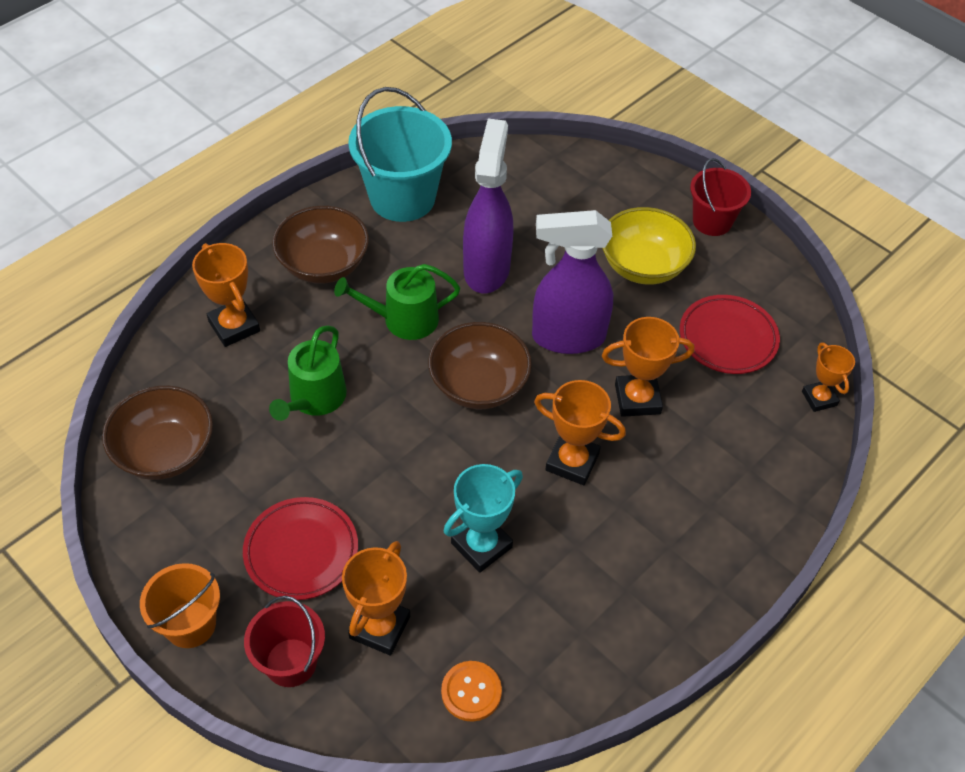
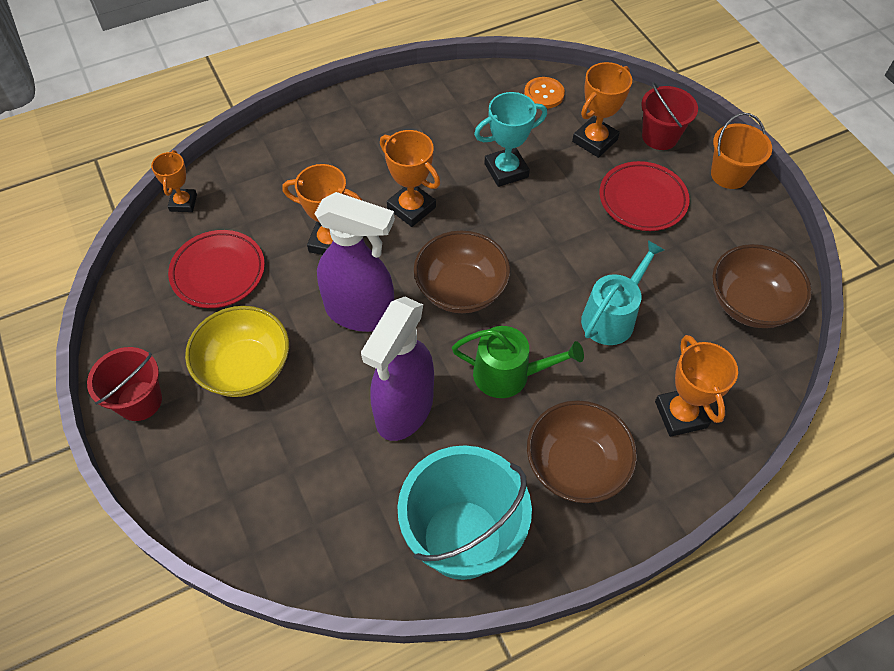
camera: 160 degrees left, 5 degrees up
green watering can [269,325,347,421] -> turquoise watering can [581,240,664,345]

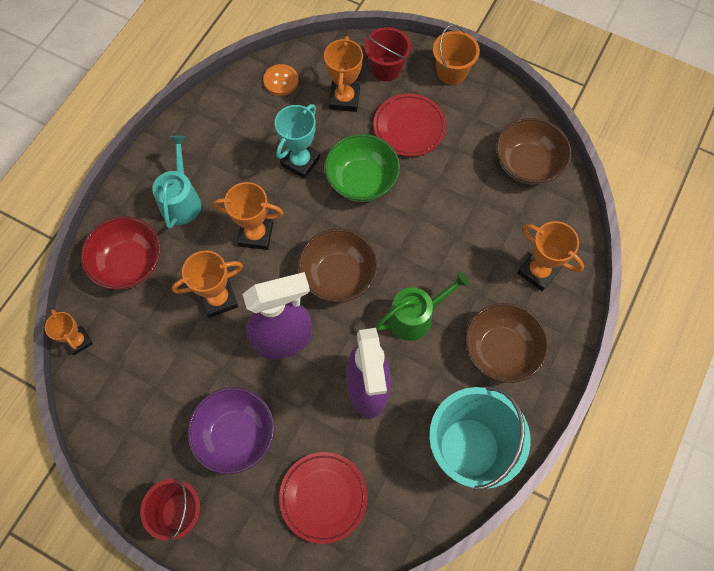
camera: 35 degrees left, 10 degrees up
red plate [168,230,265,308] -> red plate moved to [279,452,368,544]
yellow bowl [185,306,289,397] -> purple bowl [187,387,274,474]
turquoise watering can [581,240,664,345] -> turquoise watering can moved to [152,136,201,229]
none -> red bowl [81,216,160,290]
none -> green bowl [324,134,400,202]

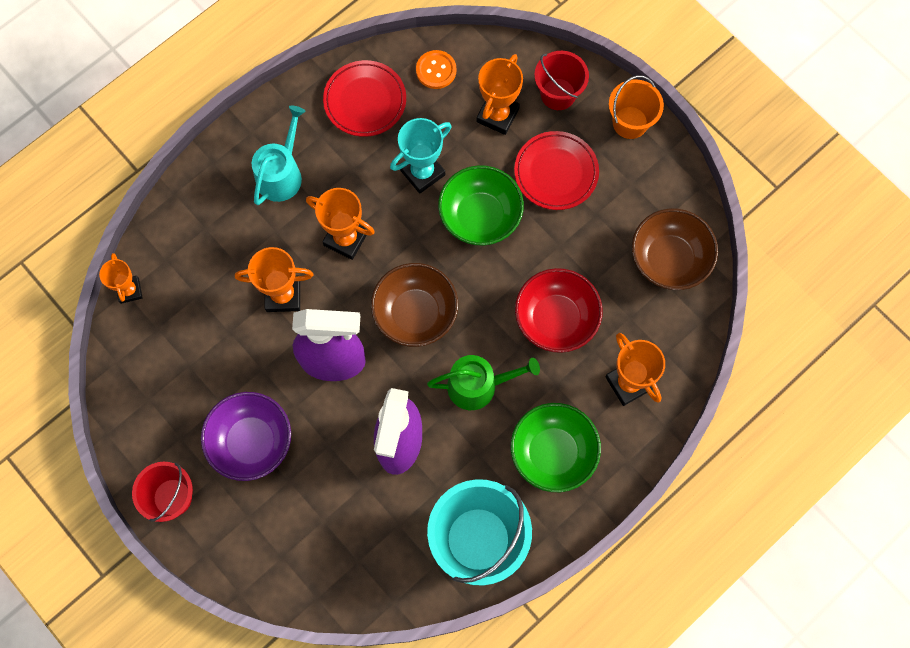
camera: 20 degrees right, 5 degrees up
red bowl [81,216,160,290] -> red bowl moved to [515,268,603,353]
red plate [279,452,368,544] -> red plate moved to [323,60,406,137]
brown bowl [465,303,549,383] -> green bowl [511,403,601,492]

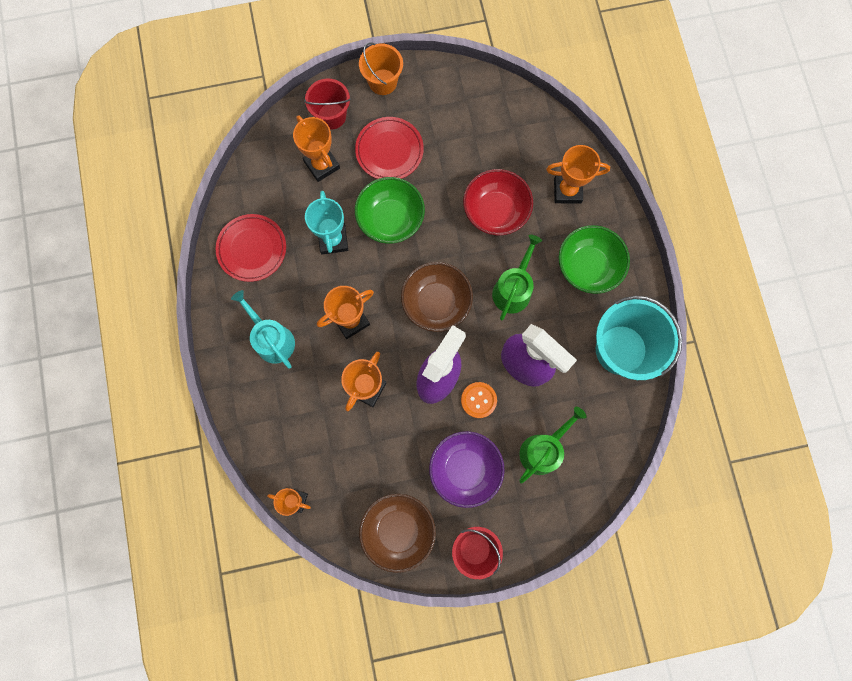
camera: 60 degrees left, 5 degrees up
orange button [416,50,457,89] -> orange button moved to [461,382,497,418]
brown bowl [632,209,718,290] -> brown bowl moved to [359,494,436,573]
none -> green watering can [519,407,587,483]

